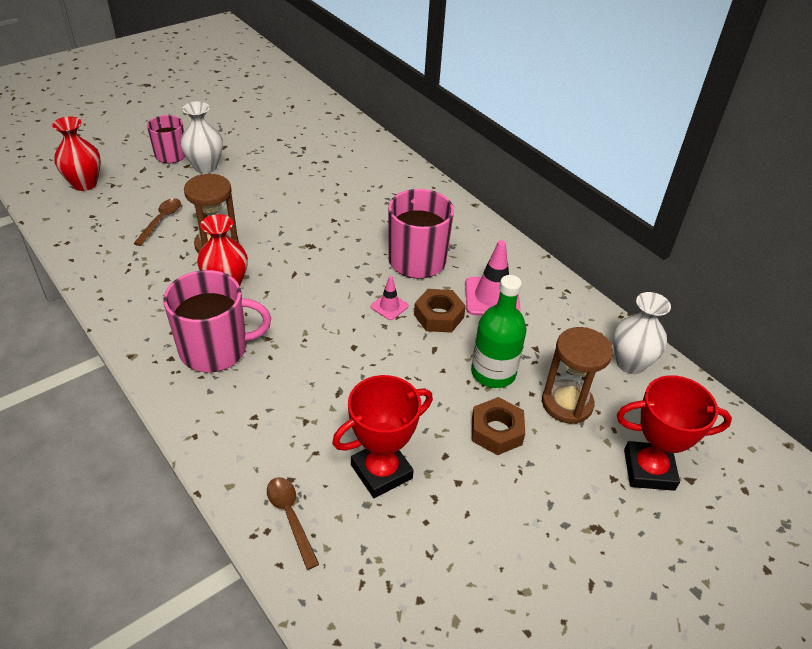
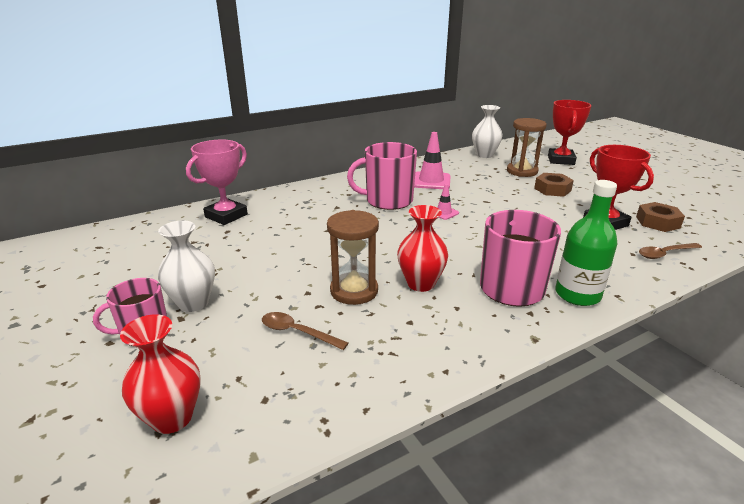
camera: 80 degrees left, 15 degrees down
brown nut [414,289,466,333] -> brown nut moved to [636,202,685,232]
green bottle [471,275,526,388] -> green bottle moved to [555,180,618,306]
none -> pink trophy [186,140,248,225]

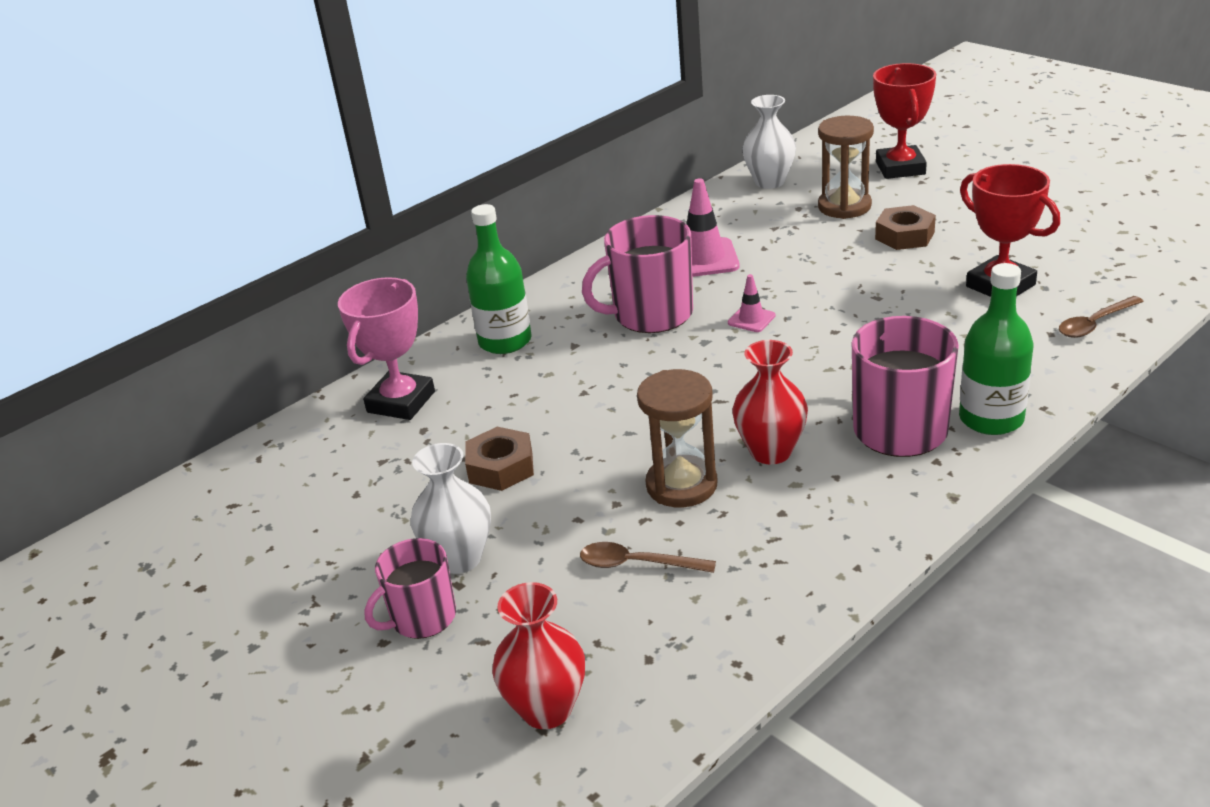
camera: 10 degrees left, 5 degrees up
brown nut [636,202,685,232] -> brown nut moved to [465,427,534,491]
none -> green bottle [466,204,532,354]

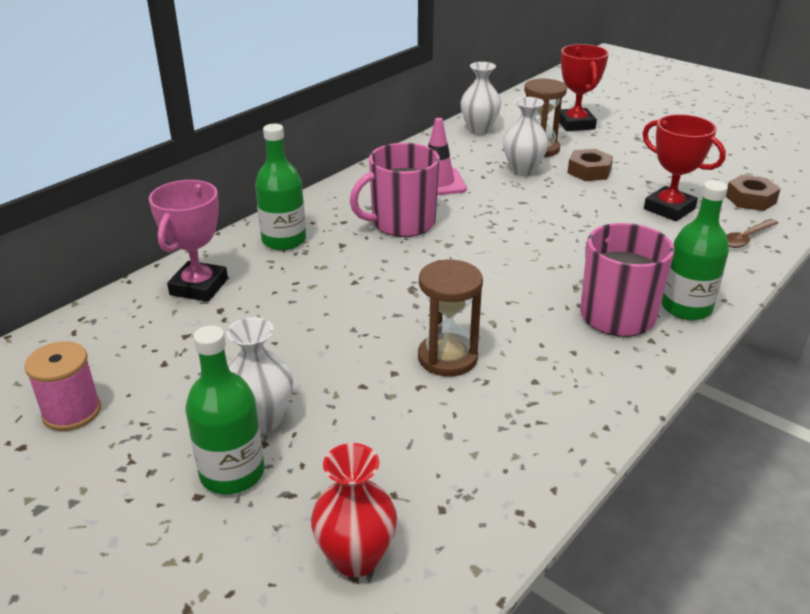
camera: 10 degrees left, 0 degrees up
pink mug [364,538,456,639] -> green bottle [186,325,265,494]
brown nut [465,427,534,491] -> brown nut moved to [726,175,781,211]
brown spoon [580,542,716,573] -> none
pink traffic cone [728,274,775,332] -> none
red vase [732,340,808,464] -> none
none -> pink spool [24,341,101,431]
none -> white vase [503,97,549,176]

